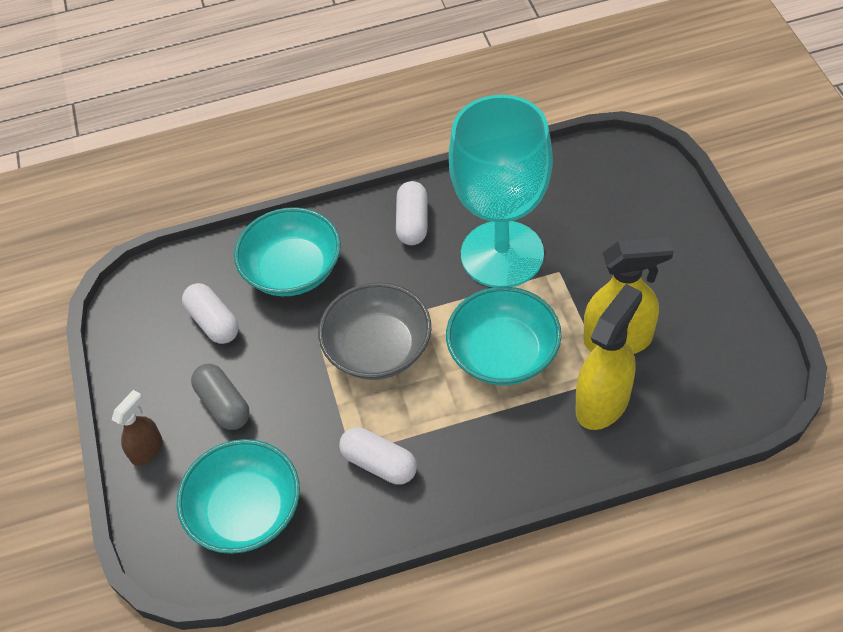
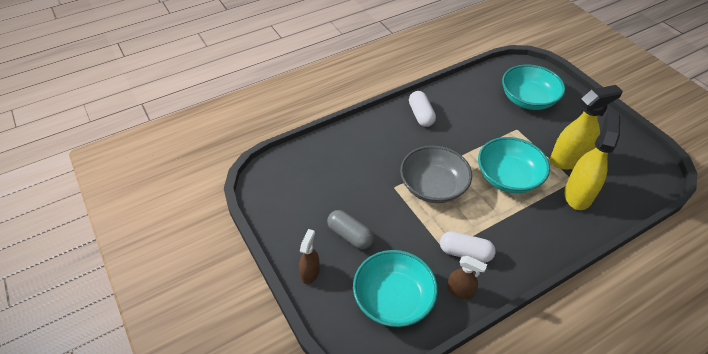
camera: 20 degrees left, 5 degrees down
white capsule [182,283,239,344] -> none
turquoise bowl [234,207,341,296] -> turquoise bowl moved to [502,64,565,110]
turquoise goblet [449,95,553,287] -> none
none -> brown spray bottle [447,256,487,300]

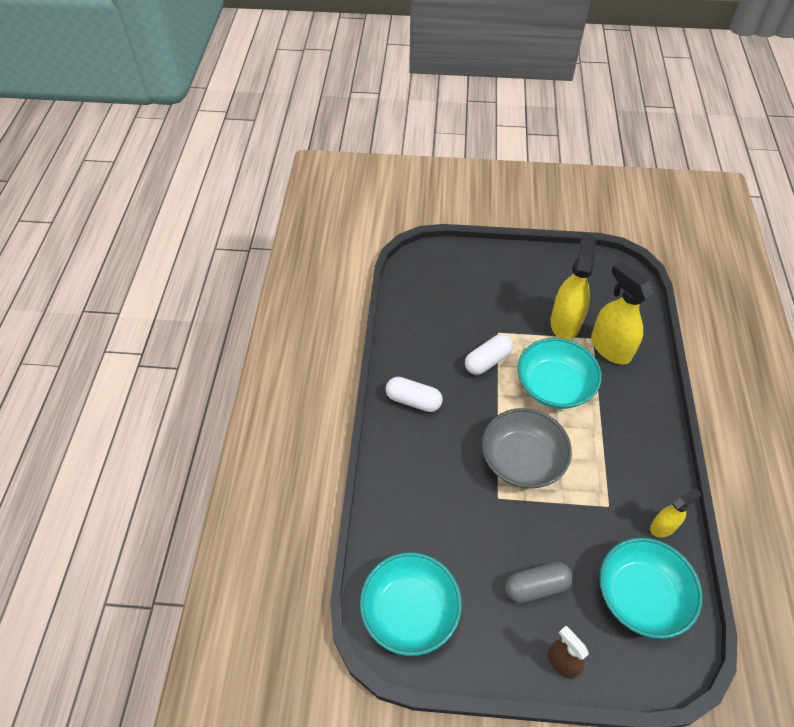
camera: 55 degrees left, 5 degrees up
white capsule [440,231,496,263] -> white capsule moved to [465,334,513,375]
brown spray bottle [447,256,487,300] -> yellow spray bottle [650,488,701,538]
turquoise bowl [502,64,565,110] -> turquoise bowl moved to [360,552,462,656]

